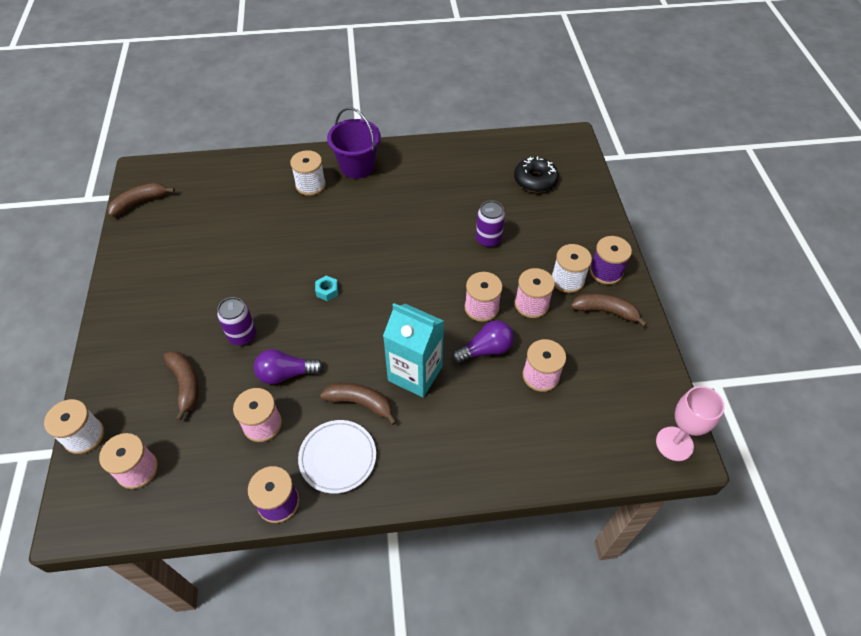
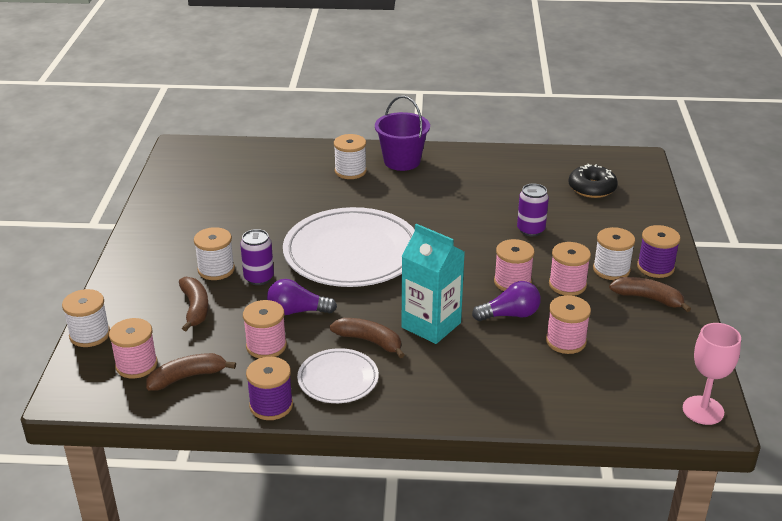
camera: 10 degrees right, 20 degrees down
brown banana [108,183,175,217] -> brown banana moved to [146,353,236,391]
turquoise nut [315,276,338,301] -> white plate [283,207,415,287]
none -> white spool [194,227,235,280]

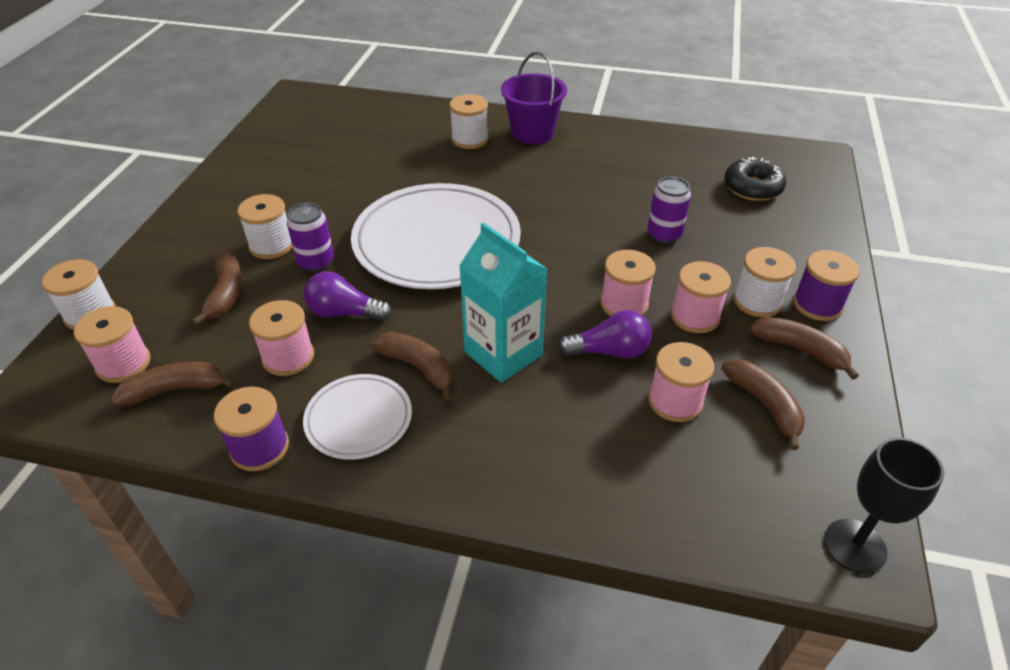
camera: 10 degrees right, 10 degrees up
pink goblet [683,323,741,425] -> black goblet [824,437,945,574]
none -> brown banana [721,359,805,450]

